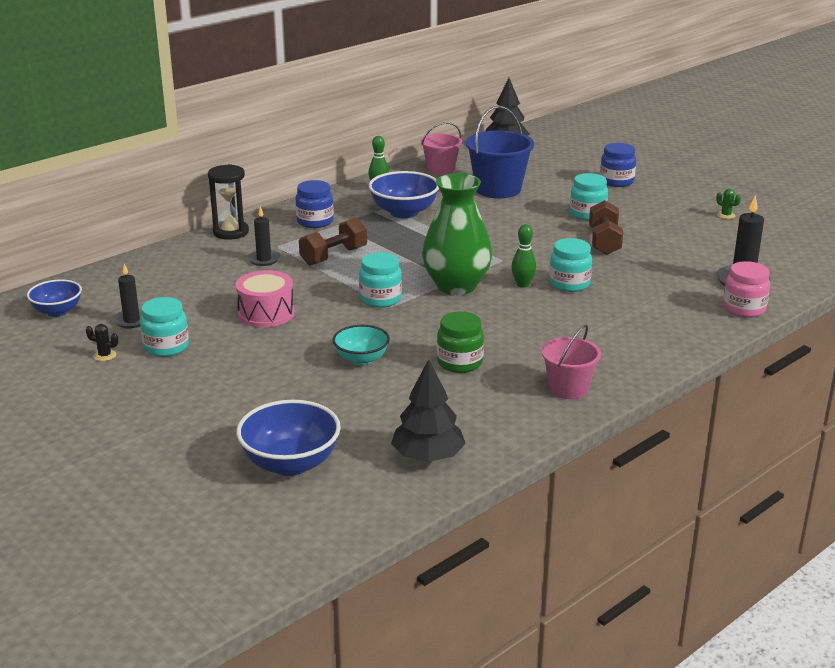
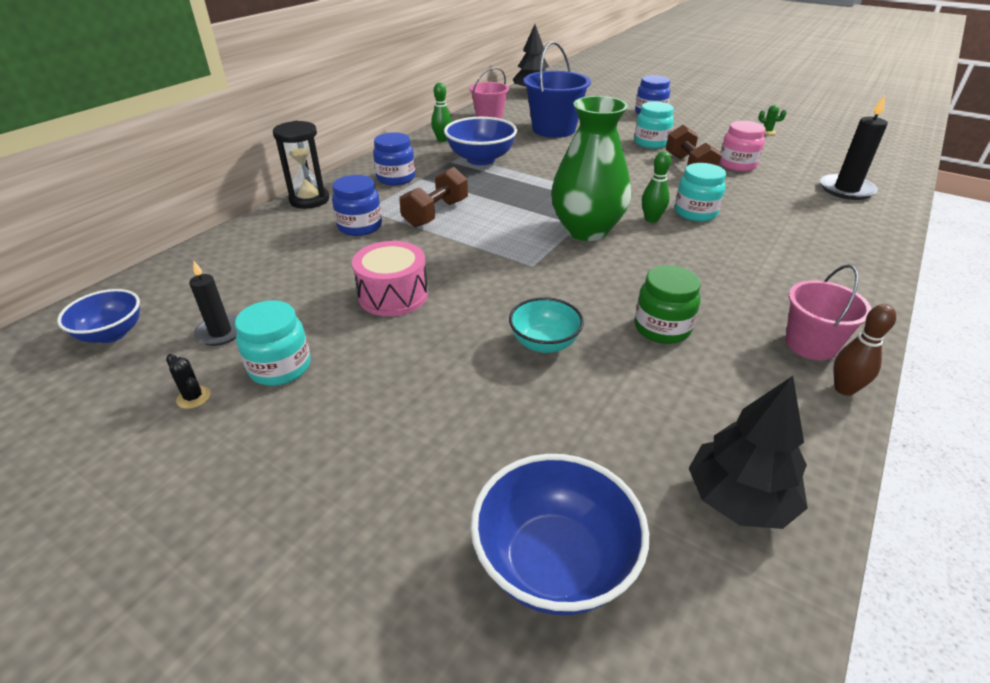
camera: 15 degrees left, 10 degrees up
black cactus [86,324,118,361] -> black cactus turned 45 degrees clockwise [166,354,211,409]
black candle [247,206,280,266] -> blue jar [332,175,382,236]
turquoise jar [359,252,402,308] -> none
pink jar [723,261,770,318] -> pink jar moved to [720,121,766,172]
none -> brown bowling pin [834,304,896,396]

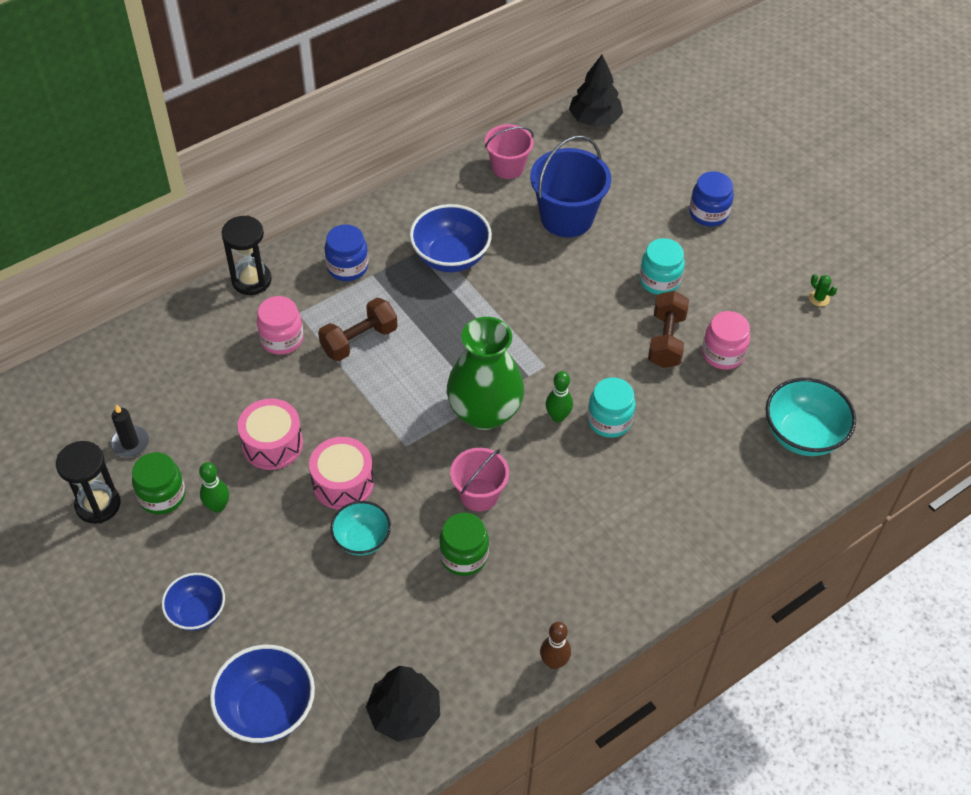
camera: 20 degrees right, 15 degrees up
blue bowl [57,289,140,343] -> blue bowl moved to [162,573,225,631]
black cactus [166,354,211,409] -> black hourglass [56,441,120,524]
turquoise jar [235,300,311,386] -> green jar [132,452,186,515]
blue jar [332,175,382,236] -> pink jar [257,296,304,355]
green bowling pin [431,83,452,142] -> green bowling pin moved to [199,462,229,513]
pink bucket [785,264,872,360] -> pink bucket moved to [450,448,509,512]
black candle [820,95,888,200] -> turquoise bowl [766,378,856,456]
none -> pink drum [309,437,374,509]

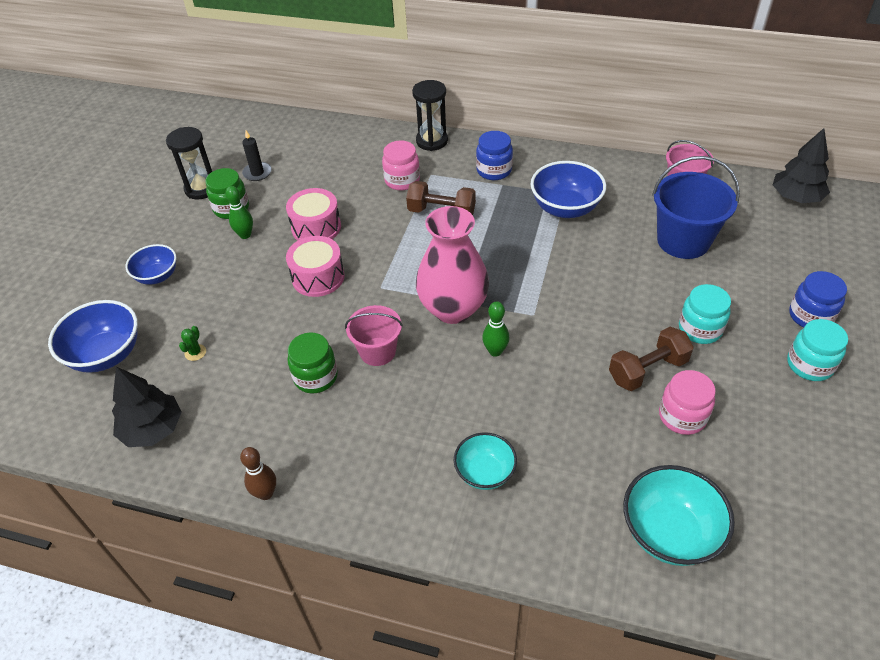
camera: 55 degrees right, 5 degrees down
turquoise bowl [330,501,391,556] -> turquoise bowl moved to [454,432,517,490]
green vase [447,317,524,430] -> pink vase [416,206,489,324]
turquoise jar [587,377,636,438] -> turquoise jar moved to [787,319,848,381]
green cactus [809,274,837,306] -> green cactus moved to [179,326,206,361]

